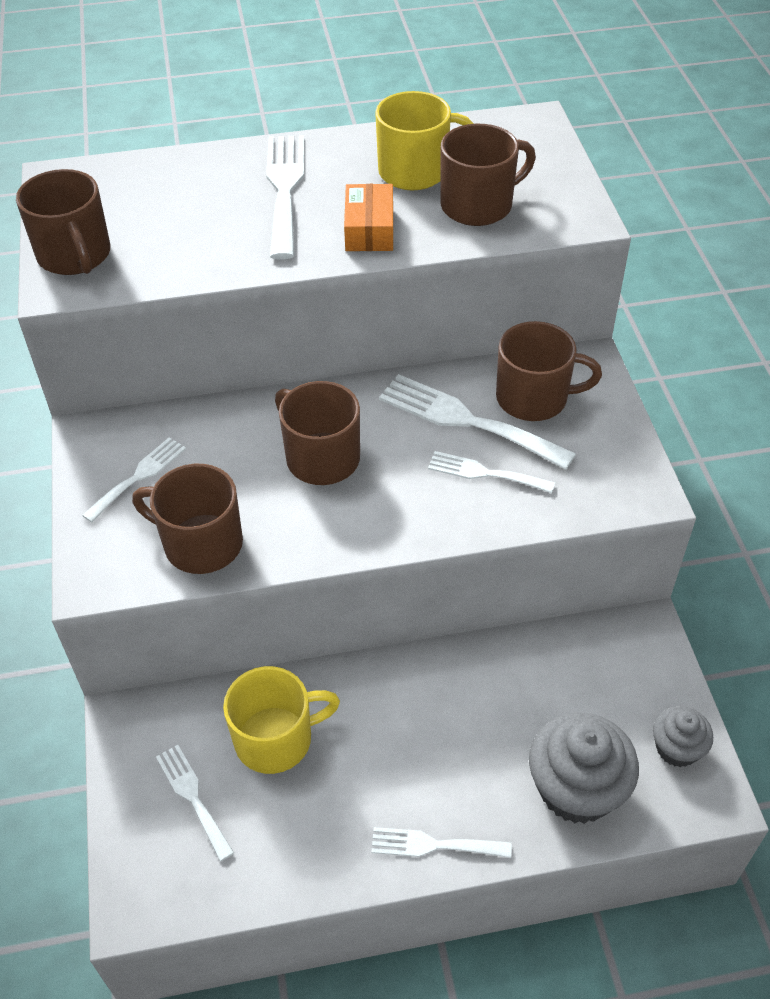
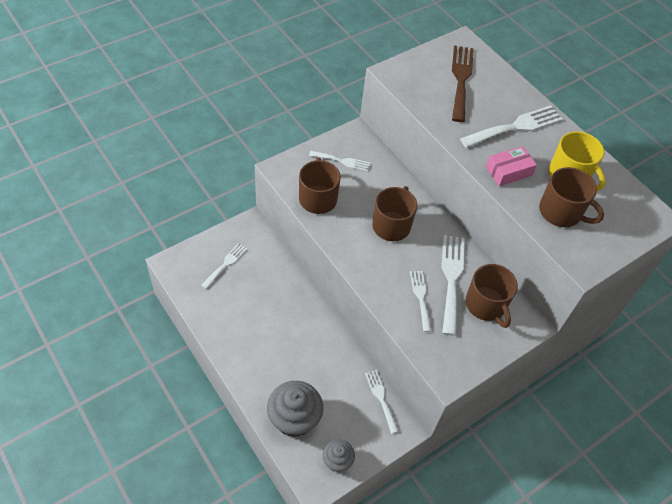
camera: 60 degrees right, 5 degrees up
brown mug [16,169,110,275] -> none
yellow mug [223,666,340,774] -> none
orange box [344,184,393,251] -> pink box [486,146,537,186]
white fork [371,827,511,858] -> white fork moved to [365,370,399,434]
none -> brown fork [452,46,474,122]

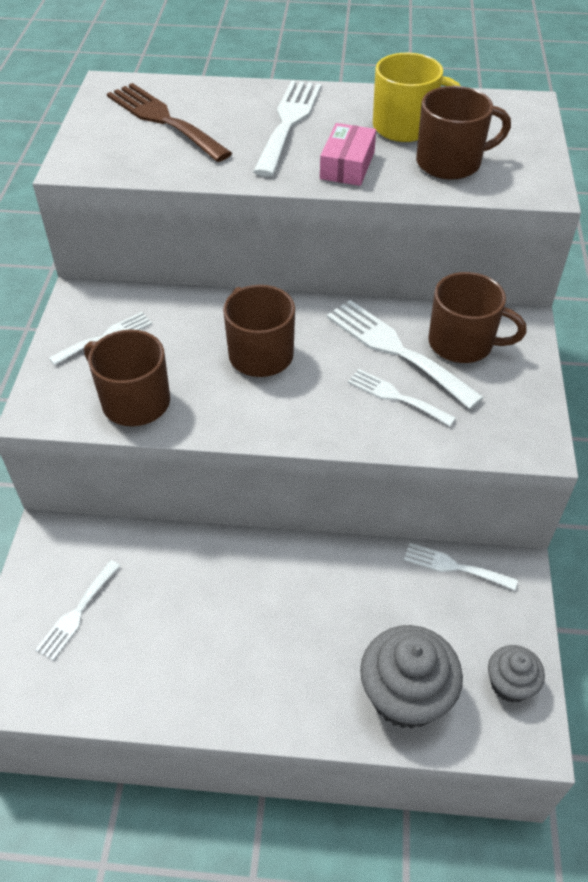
camera: 45 degrees left, 5 degrees down
white fork [201,243,247,289] -> white fork turned 135 degrees counterclockwise [35,560,120,661]

